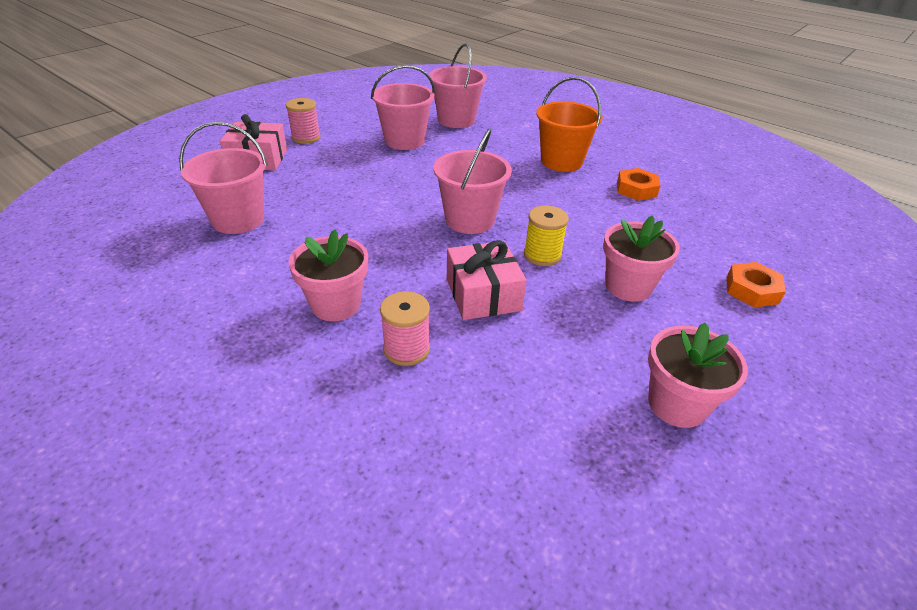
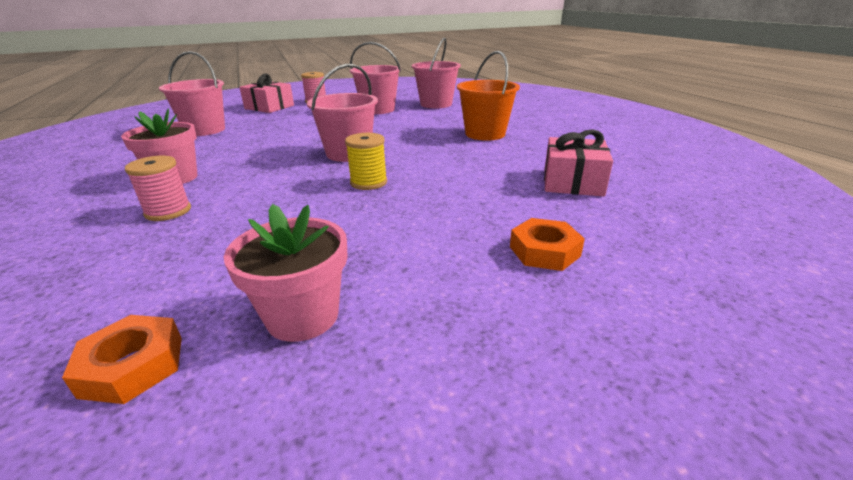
camera: 30 degrees right, 10 degrees down
pink gift [447,240,527,320] -> pink gift moved to [544,129,613,197]
pink flower pot [603,215,680,302] -> none
orange nut [617,168,661,201] -> orange nut moved to [62,315,182,404]

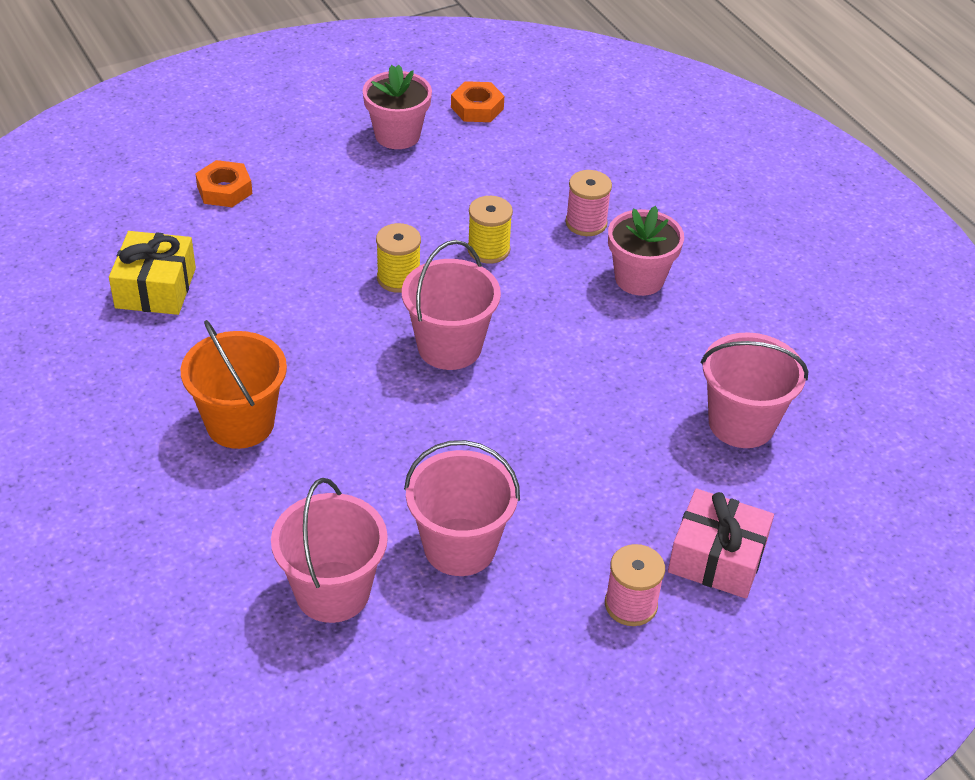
camera: 170 degrees right, 15 degrees up
pink gift [544,129,613,197] -> yellow gift [109,231,196,315]
none -> yellow spool [468,196,513,264]

